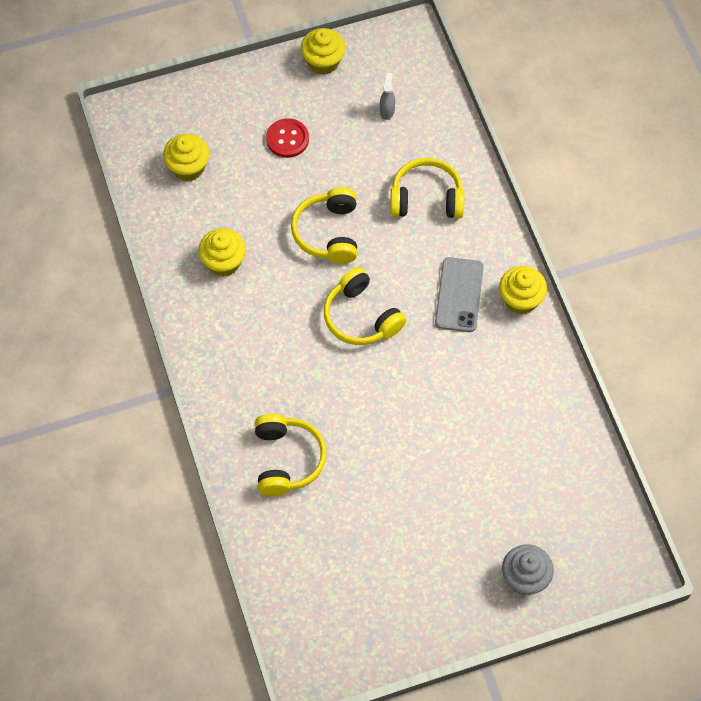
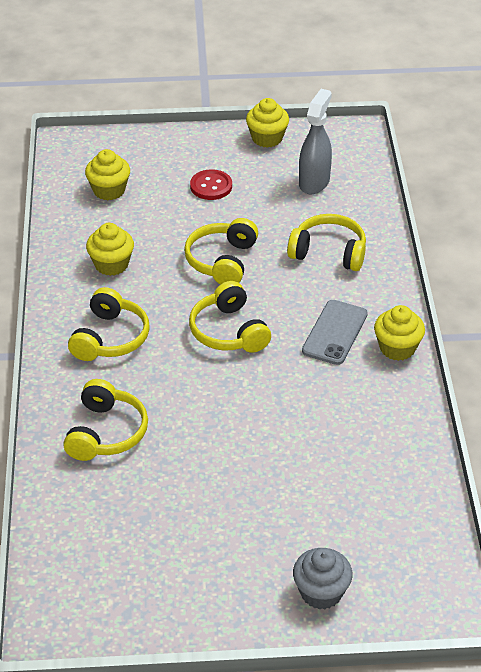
camera: 15 degrees right, 20 degrees down
grey spray bottle [380,73,395,120] -> grey spray bottle [299,89,332,194], size x1.98
none -> yellow headphones [68,287,150,361]

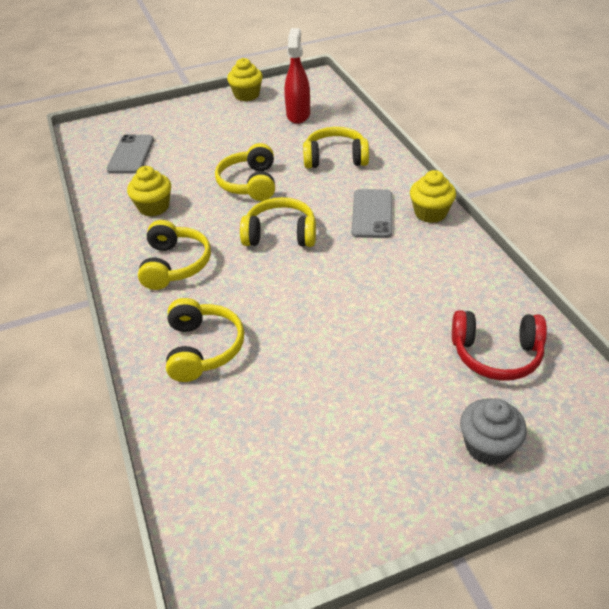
camera: 15 degrees left, 0 degrees up
yellow cupcake [85,149,130,200] -> grey phone [107,134,154,173]
yellow headphones [189,281,271,353] -> yellow headphones turned 135 degrees clockwise [240,197,316,247]
red button [190,169,232,200] -> none
grey spray bottle [299,89,332,194] -> red spray bottle [285,28,310,124]
none -> red headphones [452,310,547,381]

